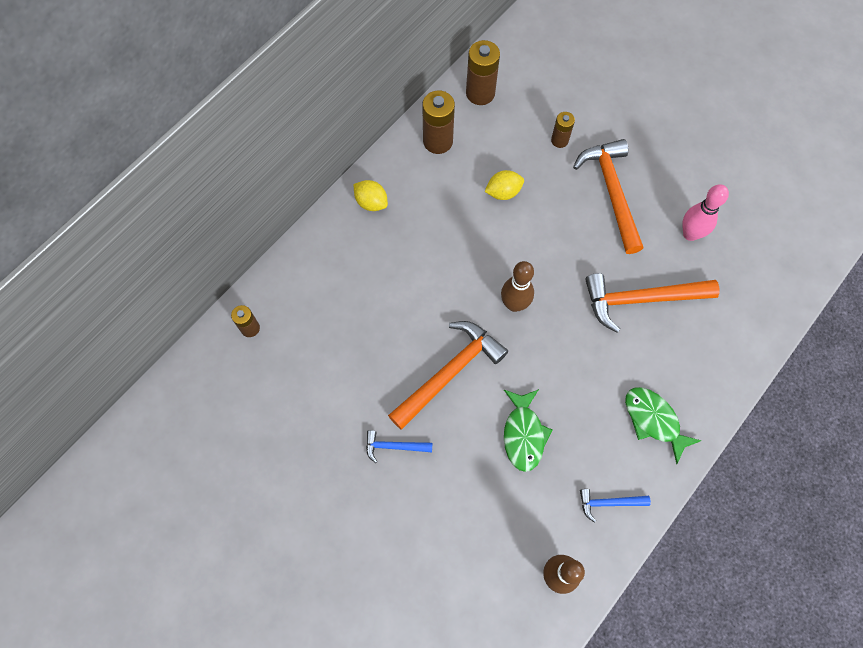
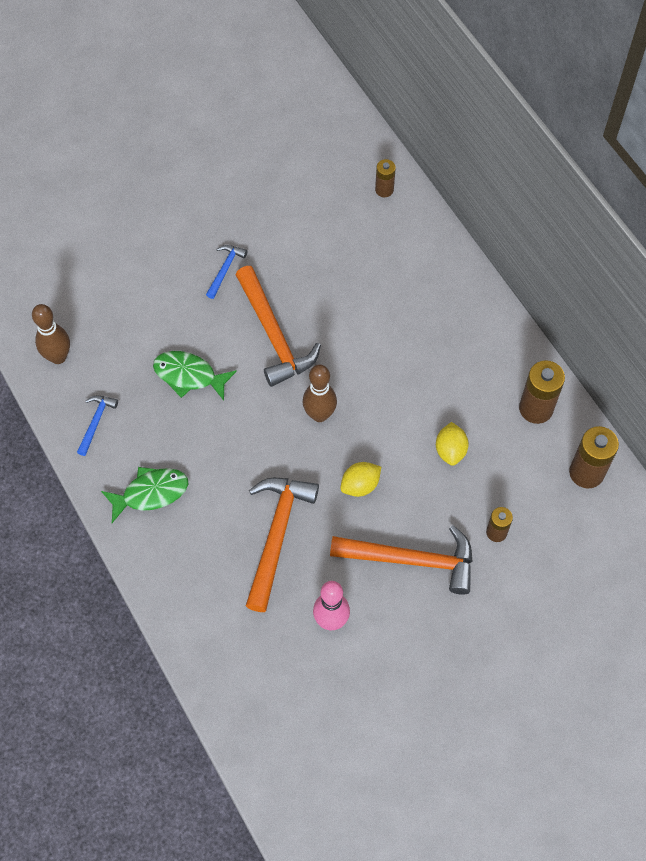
camera: 110 degrees right, 5 degrees down
yellow lemon [353,180,388,211] -> yellow lemon moved to [340,462,381,497]

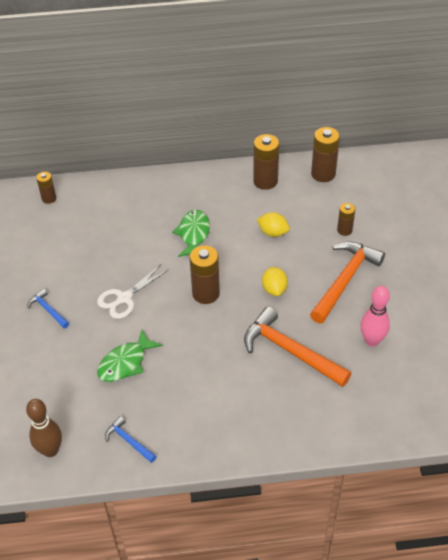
camera: 65 degrees left, 15 degrees down
green fish [101,467,188,523] -> green fish moved to [172,210,210,257]
orange hammer [236,266,321,387] -> white scissors [97,264,168,319]
brown bowling pin [303,364,337,422] -> brown battery [190,246,220,304]

